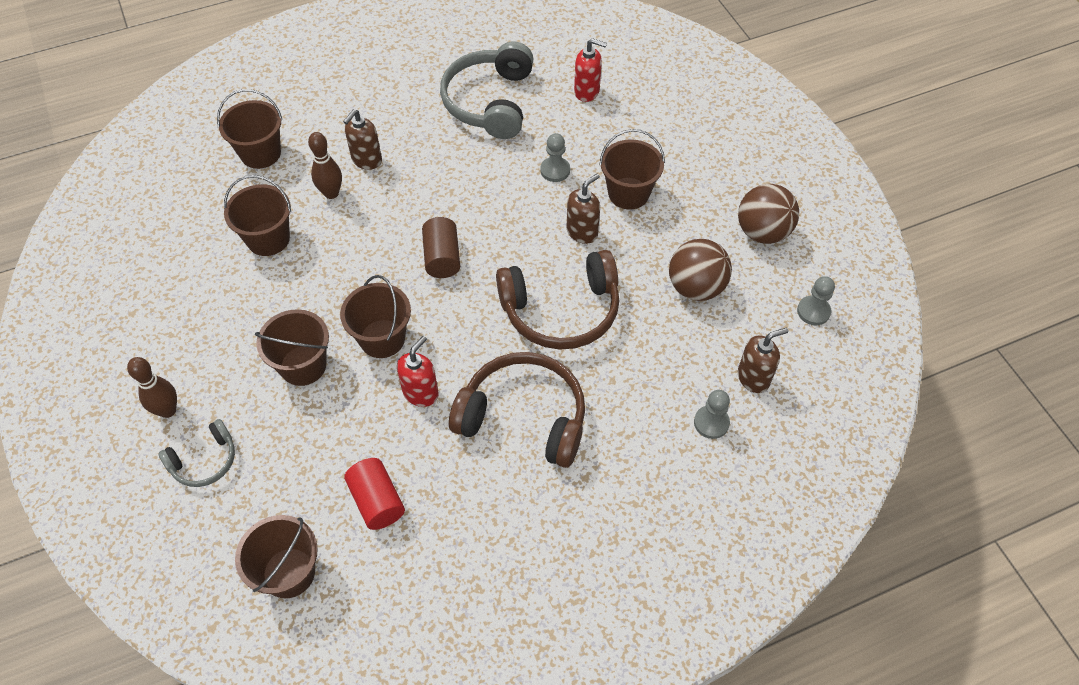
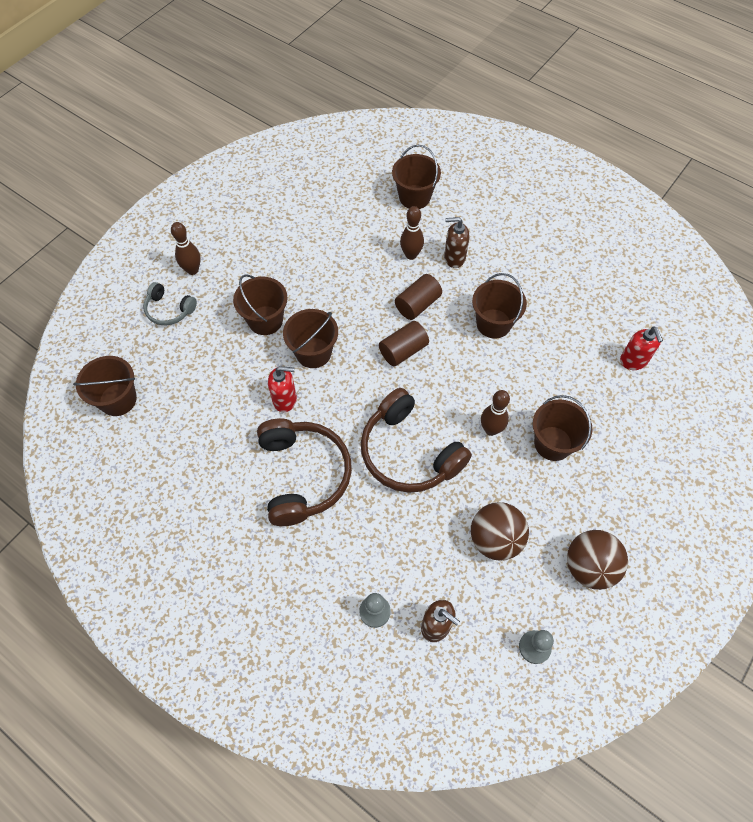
camera: 60 degrees right, 5 degrees up
brown bucket [224,175,291,256] -> brown bucket moved to [472,273,527,338]
red cylinder [344,458,405,530] -> none
grey headphones [440,42,533,139] -> none
grey pawn [540,133,570,182] -> none
brown soap dispenser [566,174,600,244] -> brown bowling pin [481,390,510,436]
none -> brown cylinder [395,274,442,320]

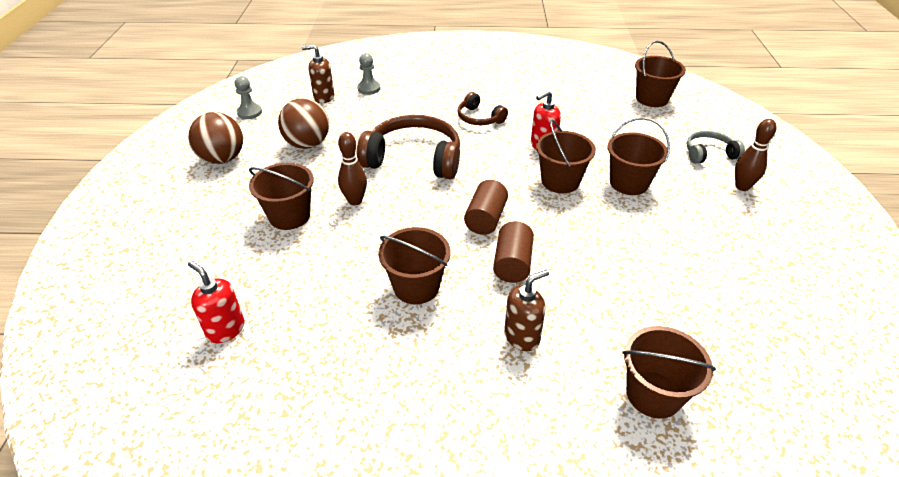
camera: 145 degrees right, 20 degrees down
brown headphones [257,418,352,526] -> brown headphones [457,92,508,125], size x0.53
brown bowling pin [400,206,424,260] -> none

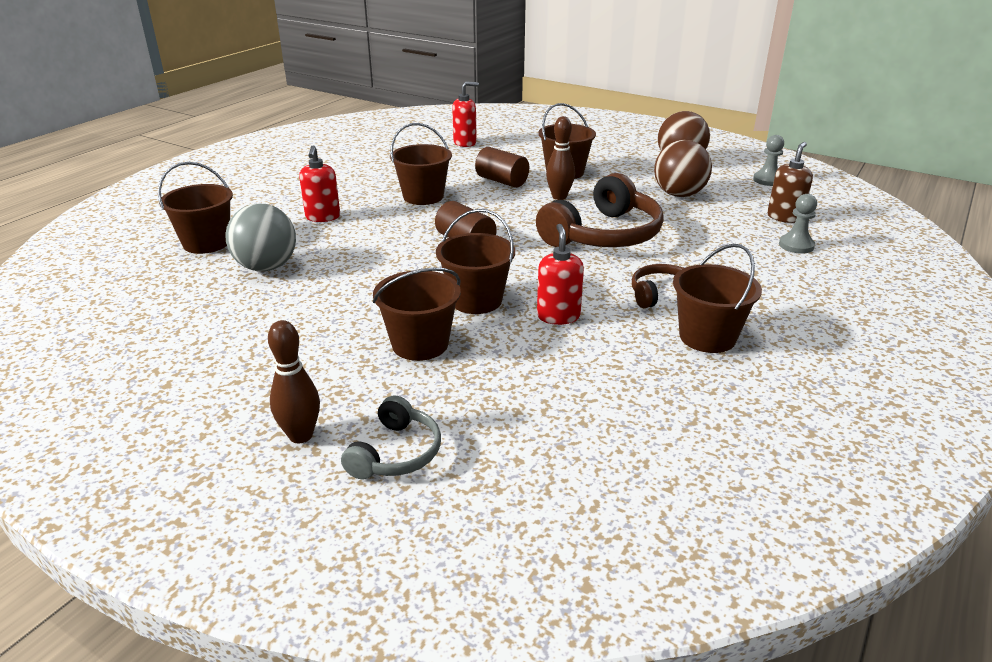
camera: 120 degrees right, 10 degrees down
brown cylinder [493,221,534,283] -> brown cylinder moved to [475,147,529,188]
brown soap dispenser [504,269,549,351] -> red soap dispenser [299,146,340,222]
brown bucket [635,41,686,107] -> brown bucket moved to [673,244,762,353]
none -> grey ball [225,203,296,271]

